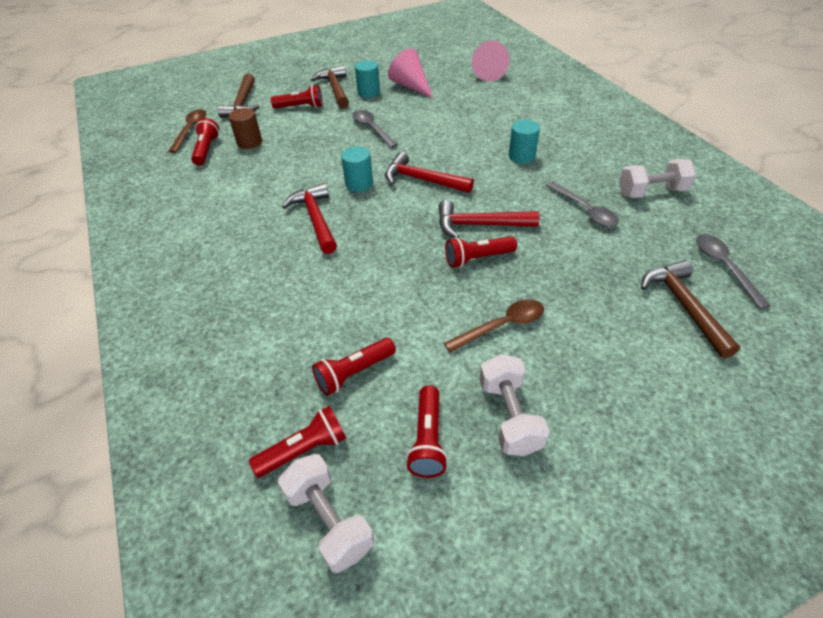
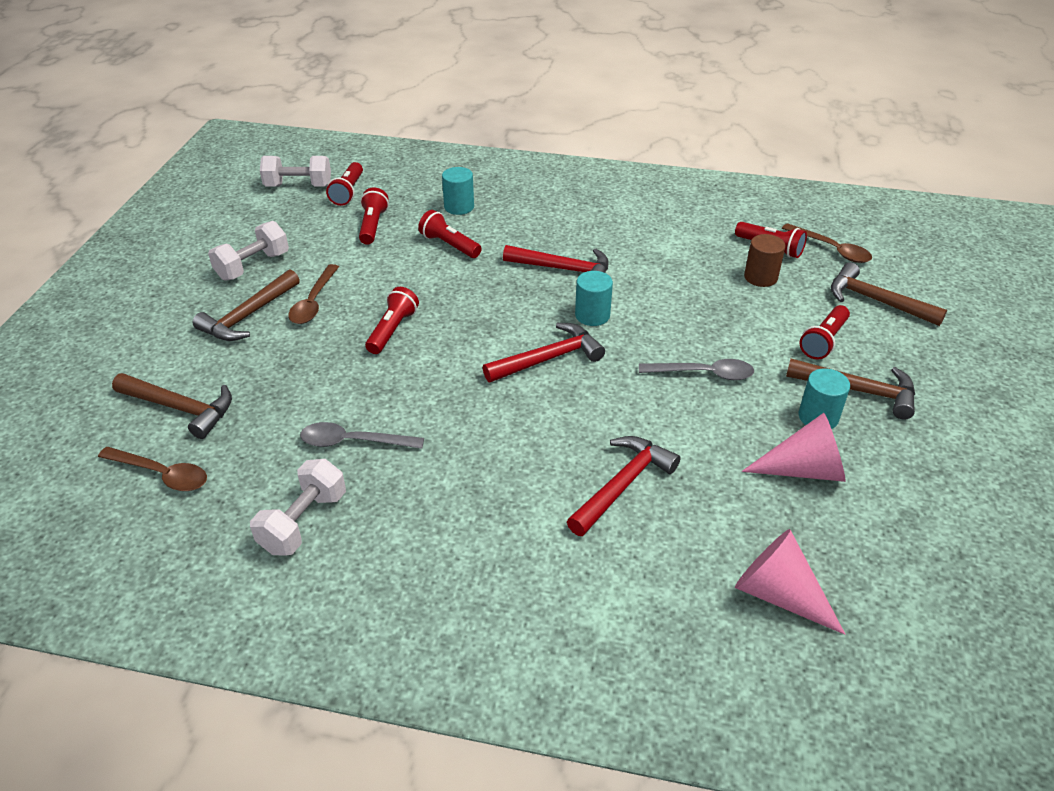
camera: 125 degrees right, 5 degrees down
red flashlight [406,385,448,478] -> red flashlight moved to [418,210,482,258]
red hammer [438,200,539,238] -> red hammer moved to [567,436,681,536]
white dumbbell [479,354,550,456] -> white dumbbell turned 75 degrees counterclockwise [208,221,289,281]
turquoise cylinder [509,120,540,163] -> turquoise cylinder moved to [442,167,474,215]
grey spoon [696,234,771,309] -> brown spoon [98,447,207,491]
none -> brown hammer [193,270,300,341]

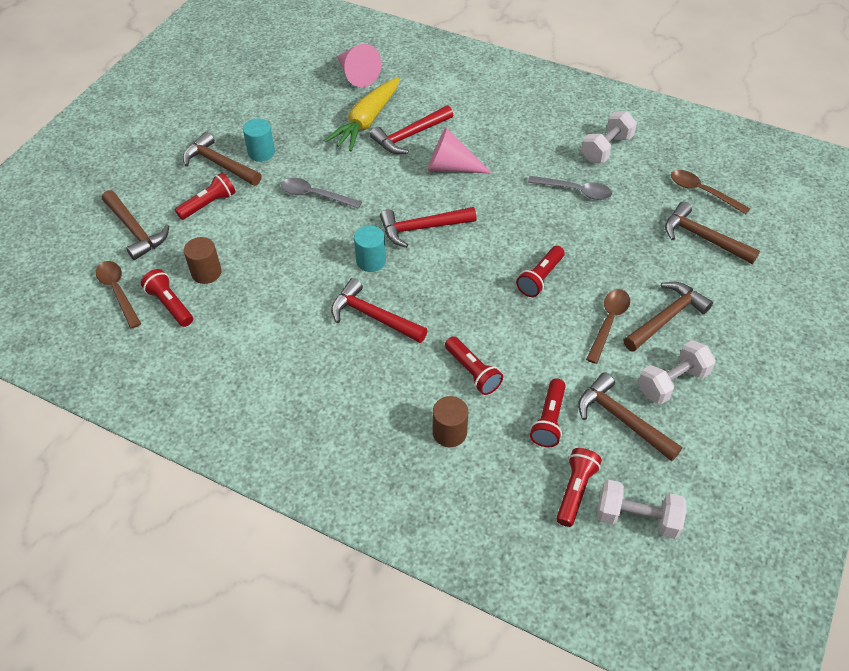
camera: 165 degrees left, 10 degrees up
turquoise cylinder [442,167,474,215] -> brown cylinder [433,396,468,447]
pink cone [742,413,845,482] -> pink cone moved to [428,127,492,174]
none -> yellow carrot [324,78,399,151]
none -> brown hammer [578,372,682,461]

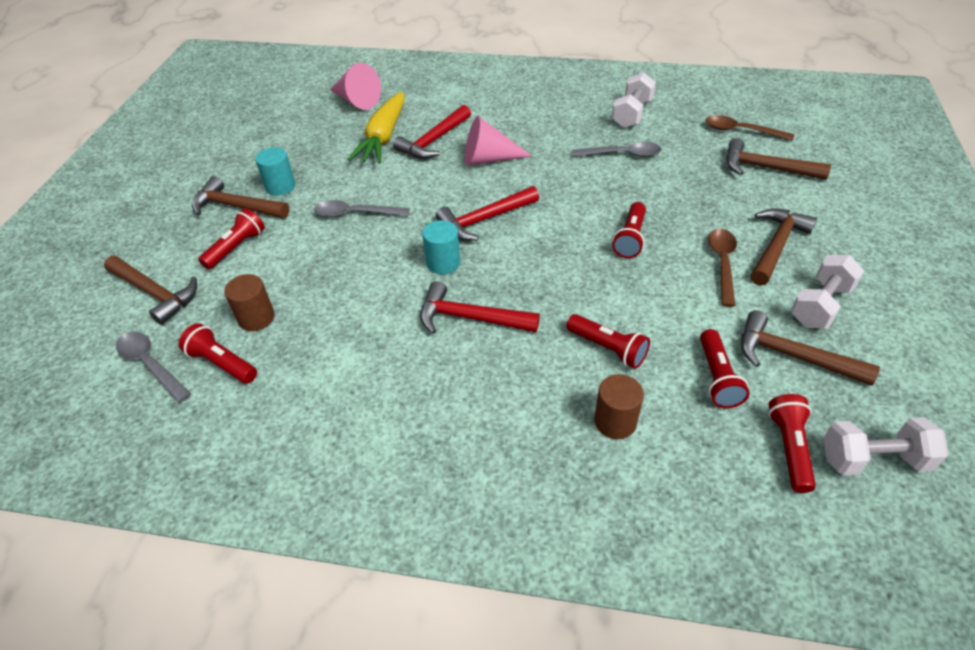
camera: 15 degrees left, 5 degrees down
brown spoon [96,261,141,329] -> grey spoon [116,332,191,403]

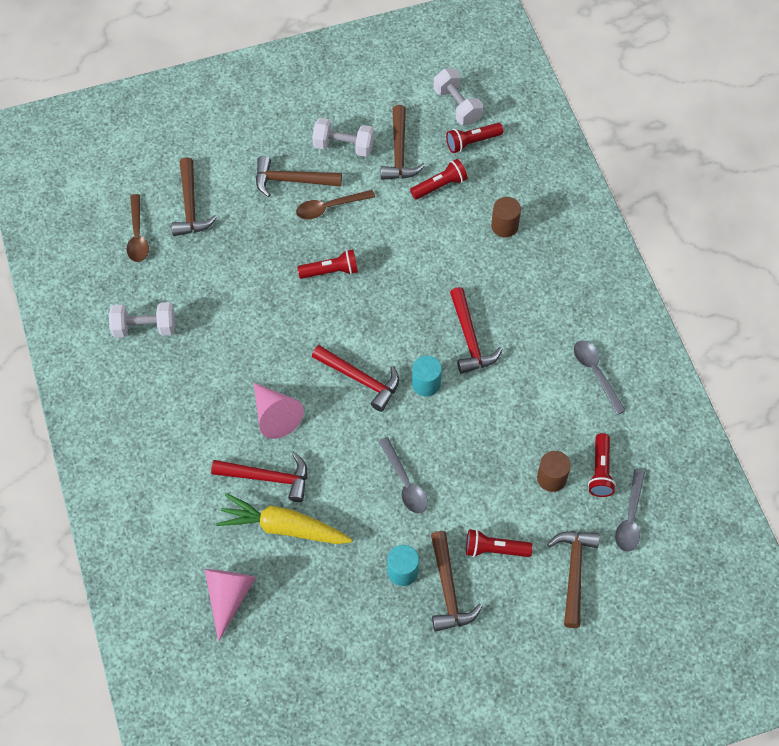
camera: 120 degrees left, 15 degrees up
yellow carrot [347,92,404,164] -> yellow carrot turned 150 degrees counterclockwise [216,493,353,544]
red flashlight [566,314,650,369] -> none
grey spoon [572,142,661,157] -> grey spoon moved to [574,340,626,415]

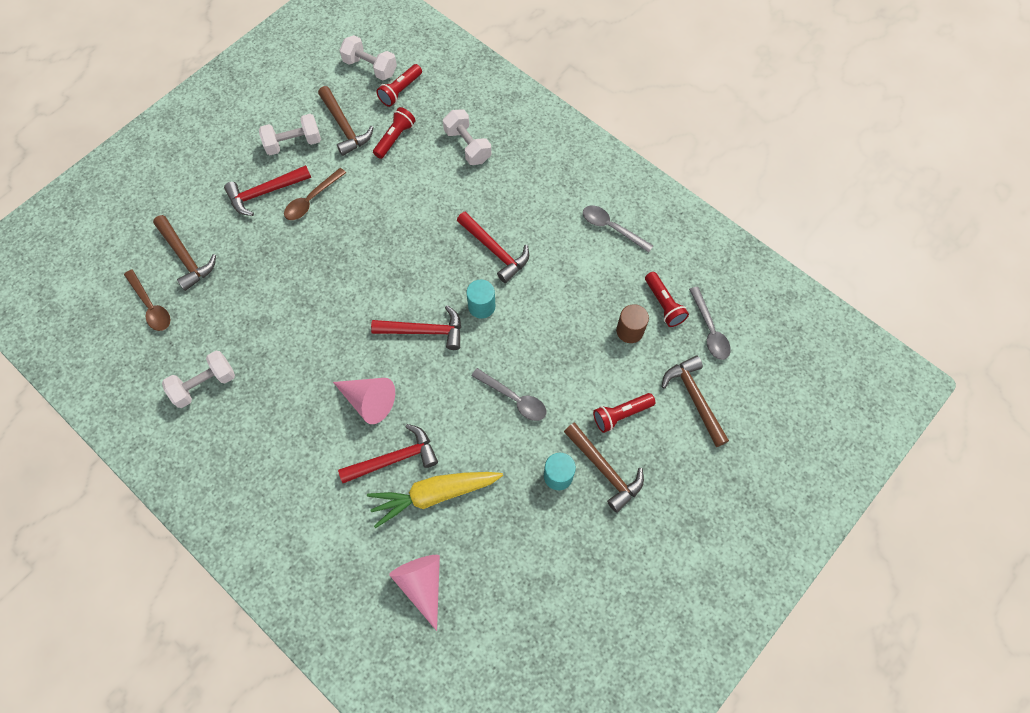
camera: 30 degrees left, 5 degrees up
brown hammer [256,156,342,197] -> red hammer [224,165,311,216]
red flashlight [297,249,358,279] -> none
brown cylinder [491,197,521,238] -> white dumbbell [443,109,491,165]

